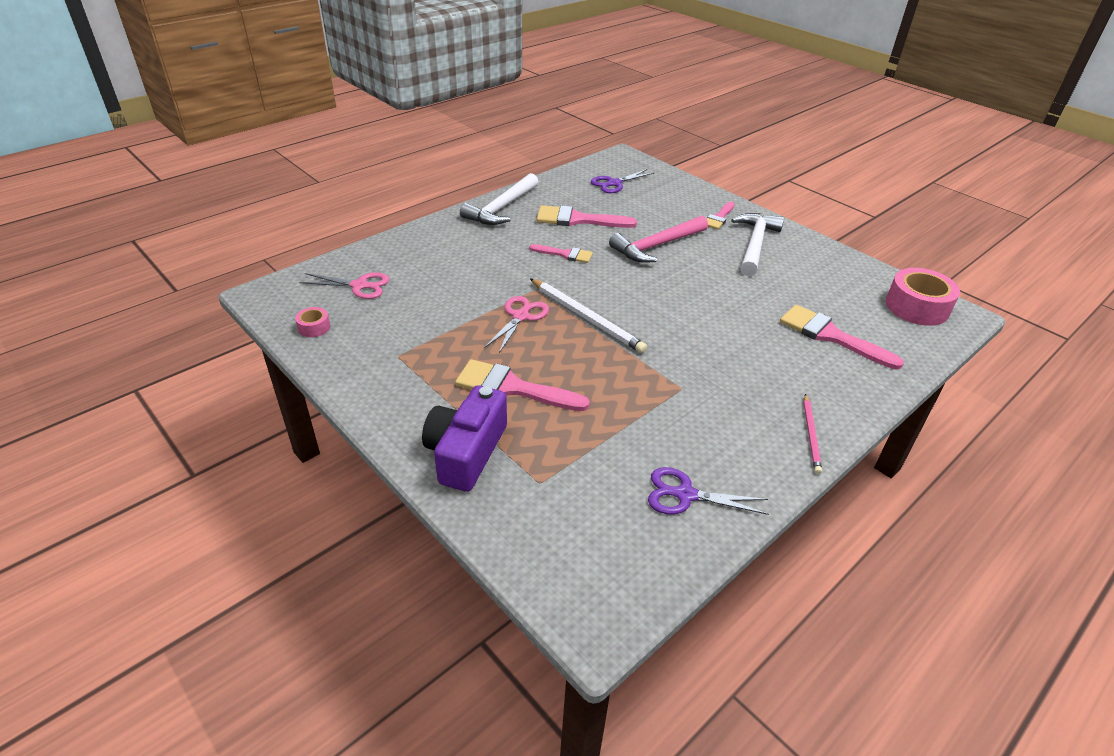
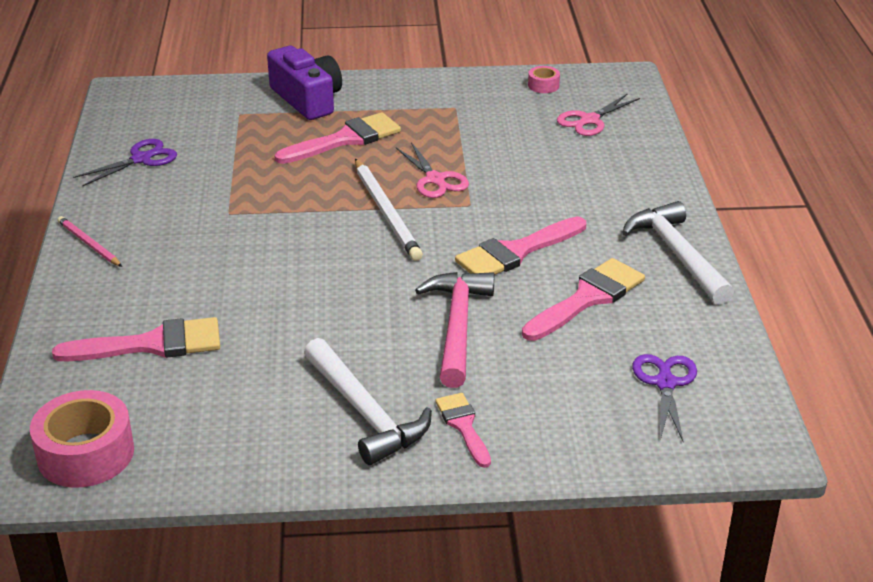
camera: 130 degrees right, 5 degrees down
pink brush [529,244,593,263] -> pink brush [455,216,586,275], size x1.66
white pencil [530,278,647,353] -> white pencil turned 105 degrees counterclockwise [355,159,423,261]

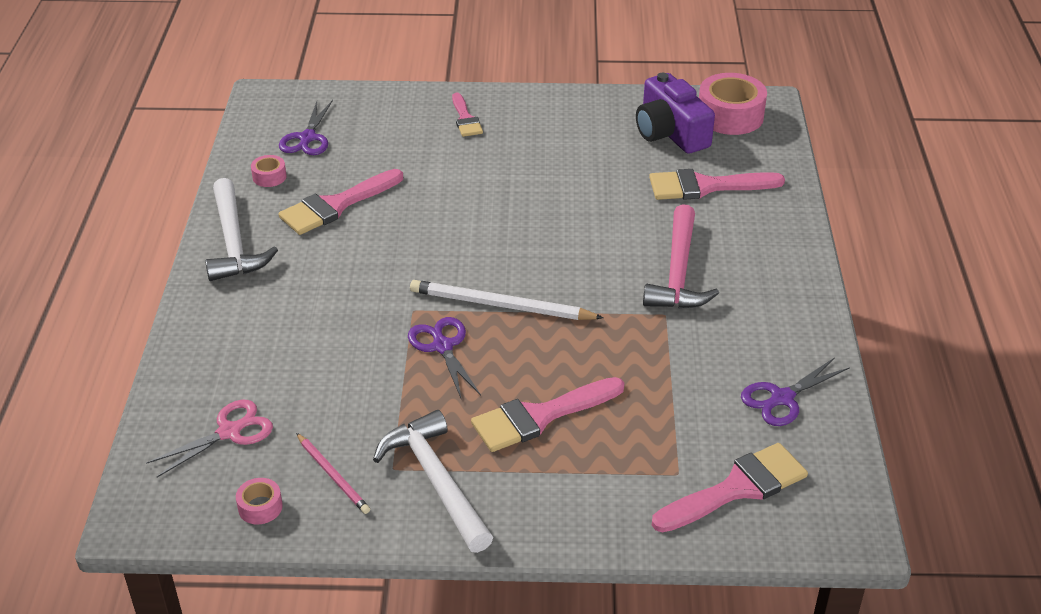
camera: 175 degrees left, 5 degrees up
pink pencil [57,216,122,267] -> pink pencil moved to [296,433,370,514]
purple camera [267,46,342,120] -> purple camera moved to [636,73,715,154]
white hammer [304,338,432,465] -> white hammer moved to [373,410,493,553]
white pencil [355,159,423,261] -> white pencil turned 60 degrees counterclockwise [410,280,604,320]
pink scissors [396,142,469,198] -> purple scissors [408,317,481,400]
pink hammer [415,272,494,388] -> pink hammer moved to [643,204,719,309]
pink brush [455,216,586,275] -> pink brush moved to [652,443,808,532]
none -> pink tape [251,155,287,187]

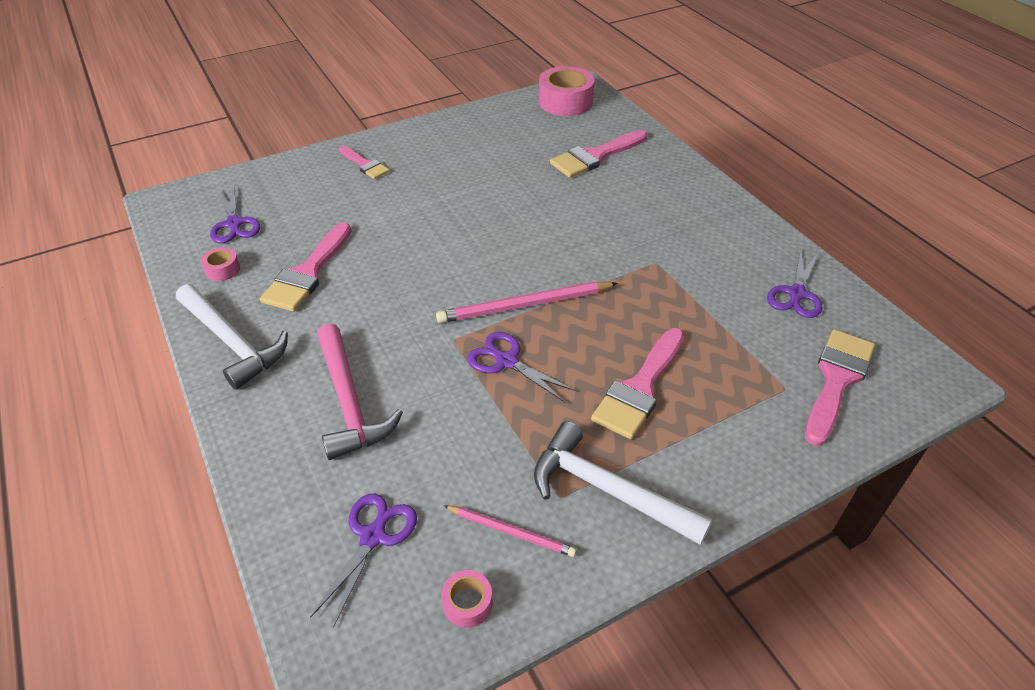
camera: 30 degrees left, 5 degrees up
pink scissors [146,400,273,477] -> purple scissors [310,494,417,628]
white pencil [410,280,604,320] -> pink pencil [436,282,618,323]
purple camera [636,73,715,154] -> none
pink hammer [643,204,719,309] -> pink hammer moved to [317,324,403,460]

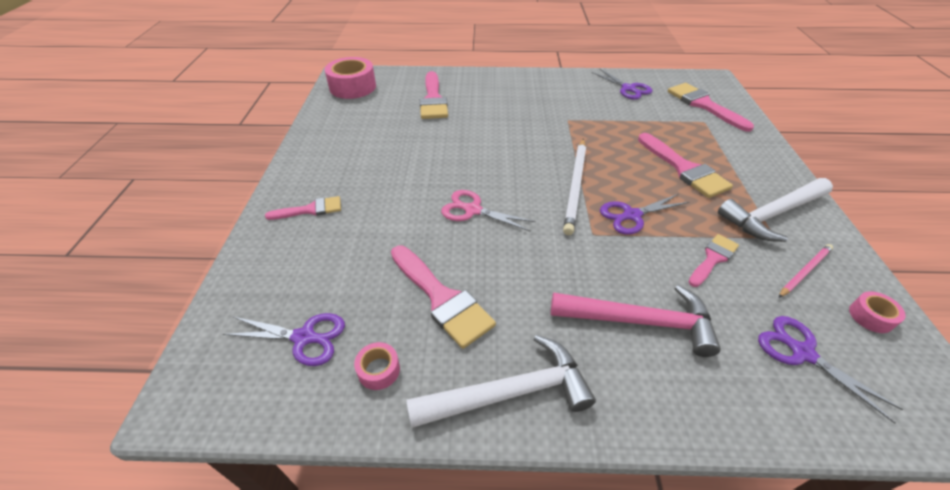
camera: 60 degrees left, 0 degrees up
pink pencil [436,282,618,323] -> white pencil [563,139,586,235]
none -> pink scissors [441,190,536,232]
none -> pink brush [689,234,739,287]

